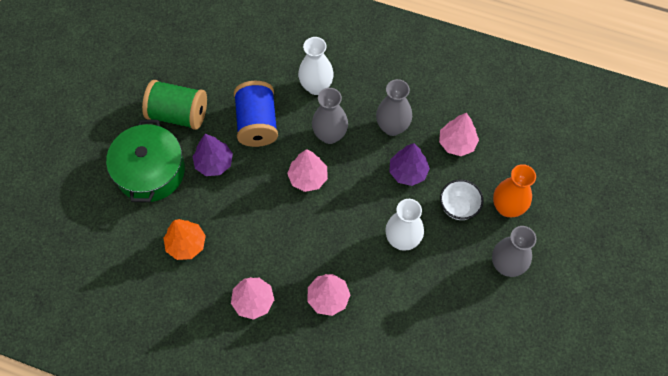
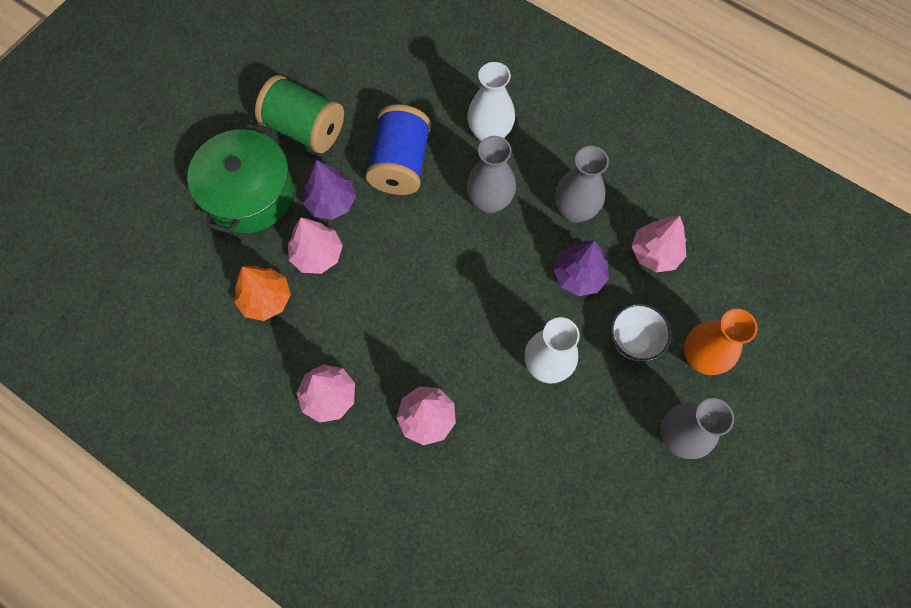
camera: 15 degrees right, 5 degrees up
pink tree [287,149,328,192] -> pink tree moved to [288,218,343,274]

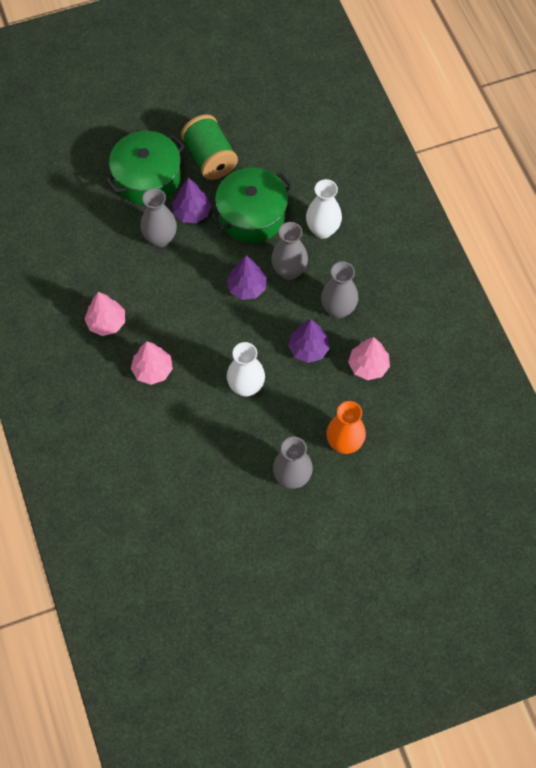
camera: 35 degrees right, 5 degrees down
orange tree [234,266,291,321] -> none
pink tree [288,218,343,274] -> grey vase [140,188,177,247]
blue spool [366,104,431,195] -> green pot [211,168,292,243]
white bowl [611,303,672,362] -> none
none -> purple tree [226,256,267,300]

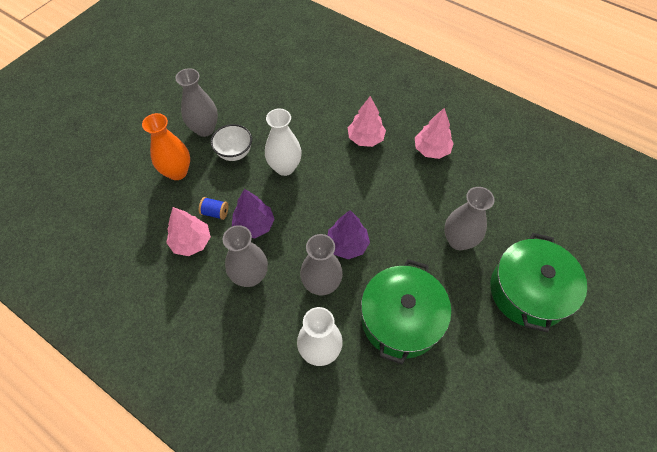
camera: 145 degrees right, 5 degrees down
purple tree [172,178,212,223] -> none
green spool [181,114,238,180] -> none
none -> blue spool [199,197,229,220]
none -> white bowl [210,124,252,161]

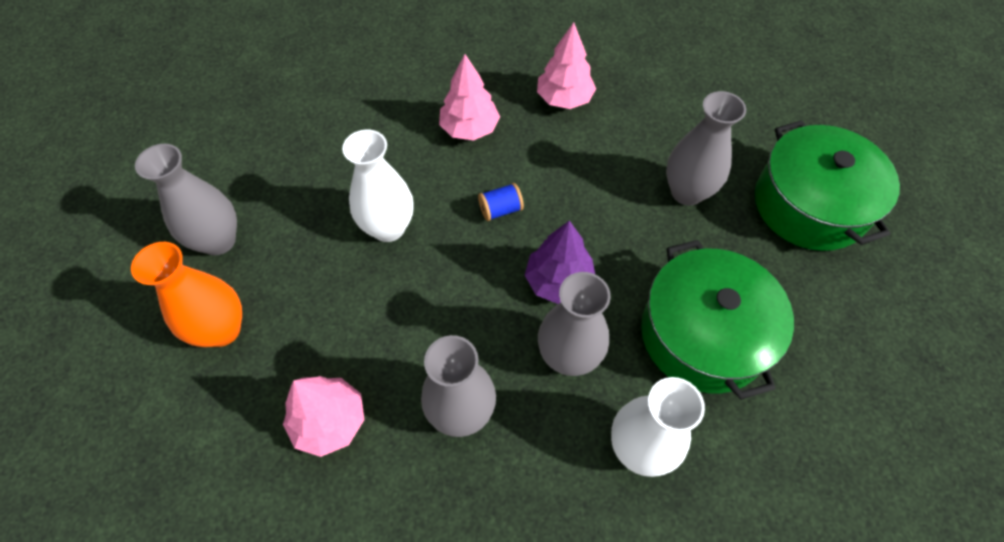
camera: 35 degrees left, 0 degrees up
blue spool [199,197,229,220] -> blue spool moved to [478,183,524,221]
white bowl [210,124,252,161] -> none
purple tree [232,189,275,238] -> none

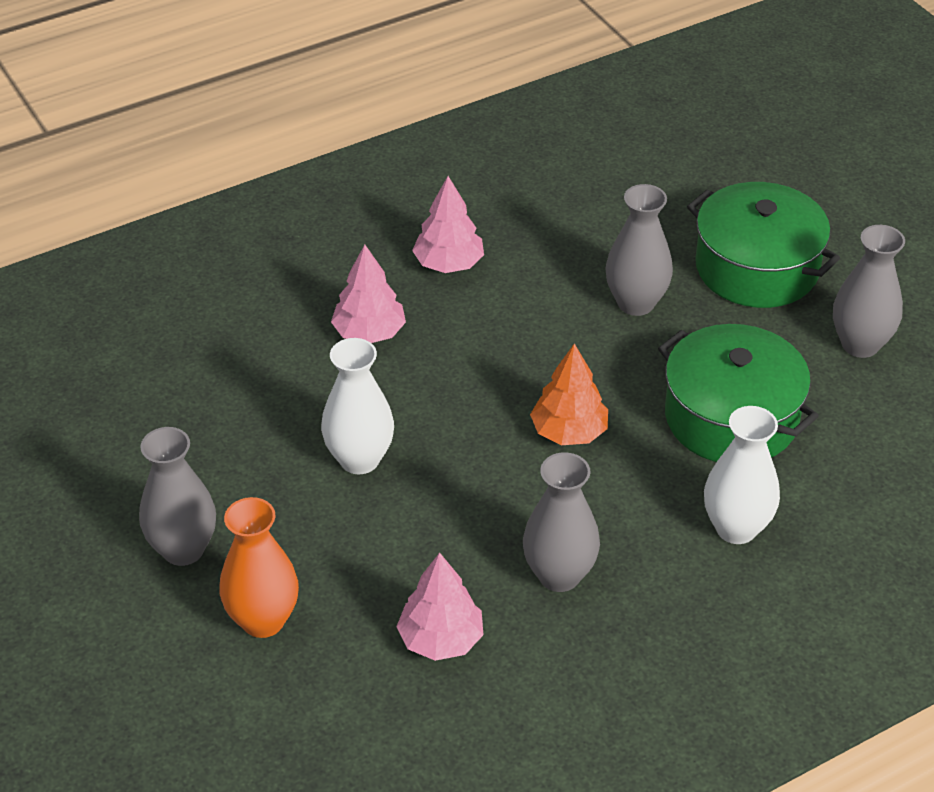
camera: 30 degrees left, 15 degrees down
blue spool [478,183,524,221] -> none
purple tree [525,220,595,304] -> orange tree [530,343,608,445]
grey vase [538,272,611,376] -> grey vase moved to [833,225,905,358]

